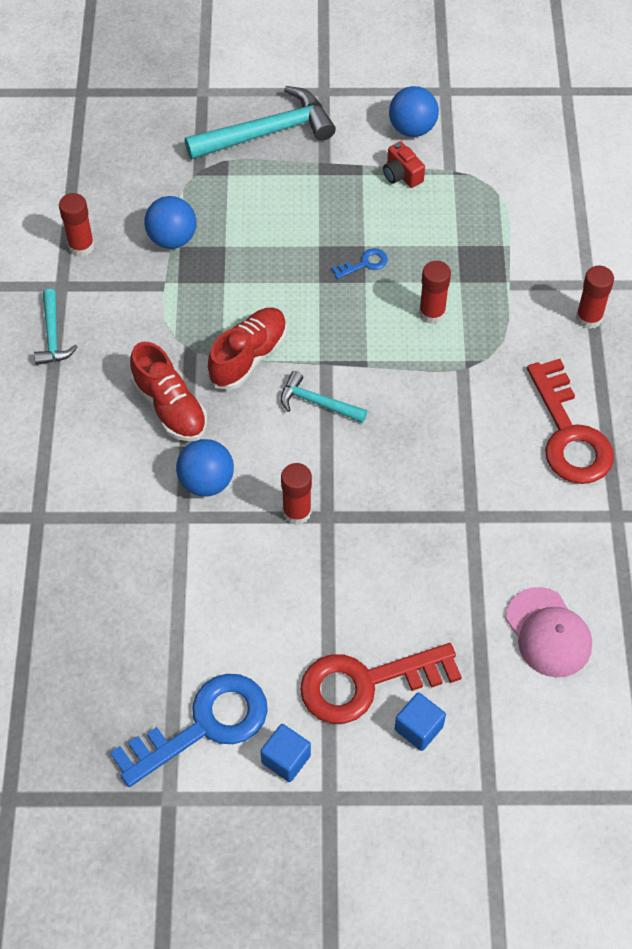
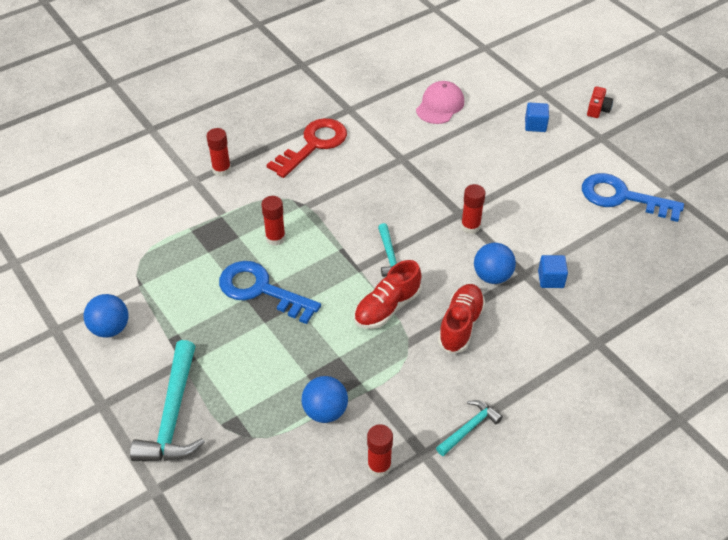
camera: 125 degrees left, 10 degrees down
turquoise hammer [185,86,336,160] -> turquoise hammer turned 120 degrees counterclockwise [130,340,205,461]
red shoe [208,307,287,390] -> red shoe turned 45 degrees counterclockwise [354,260,422,329]
blue cube [260,724,311,782] -> blue cube moved to [538,255,568,288]
red key [300,643,462,724] -> none
blue key [332,248,388,279] -> blue key [219,261,321,324], size x2.36
red camera [383,141,425,188] -> red camera moved to [587,86,613,118]

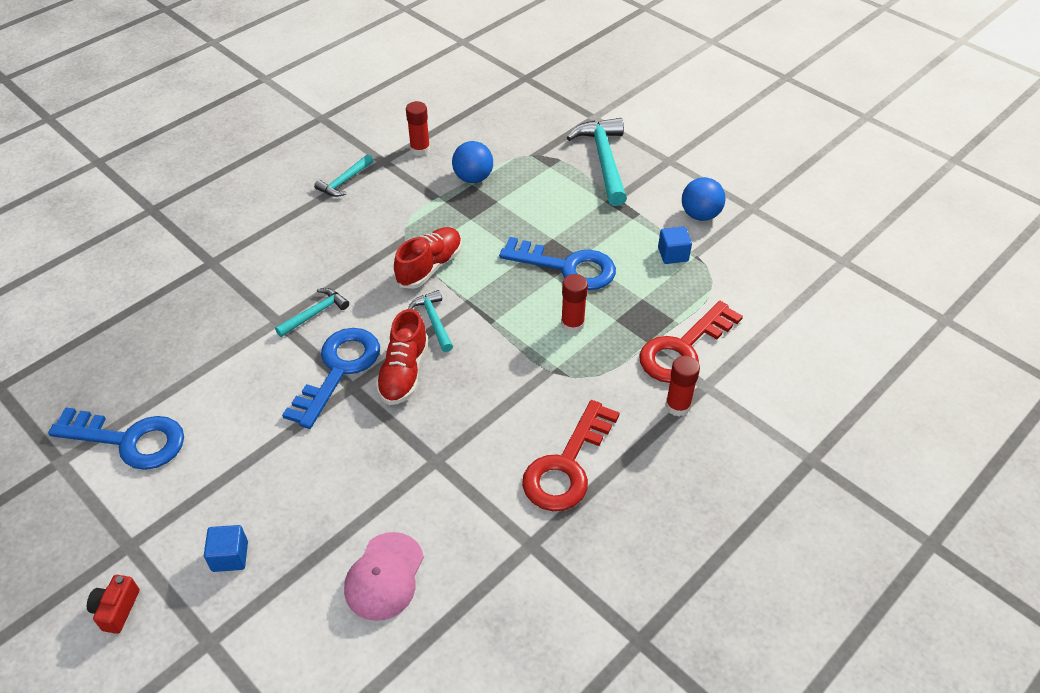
camera: 170 degrees right, 0 degrees up
red shoe [438,284,485,354] -> red shoe moved to [376,309,429,405]
red glue stick [461,184,486,234] -> blue key [282,328,380,429]
blue ball [474,243,516,284] -> turquoise hammer [275,288,349,337]
blue cube [538,255,568,288] -> blue cube moved to [658,226,692,264]
none -> red key [639,301,743,383]

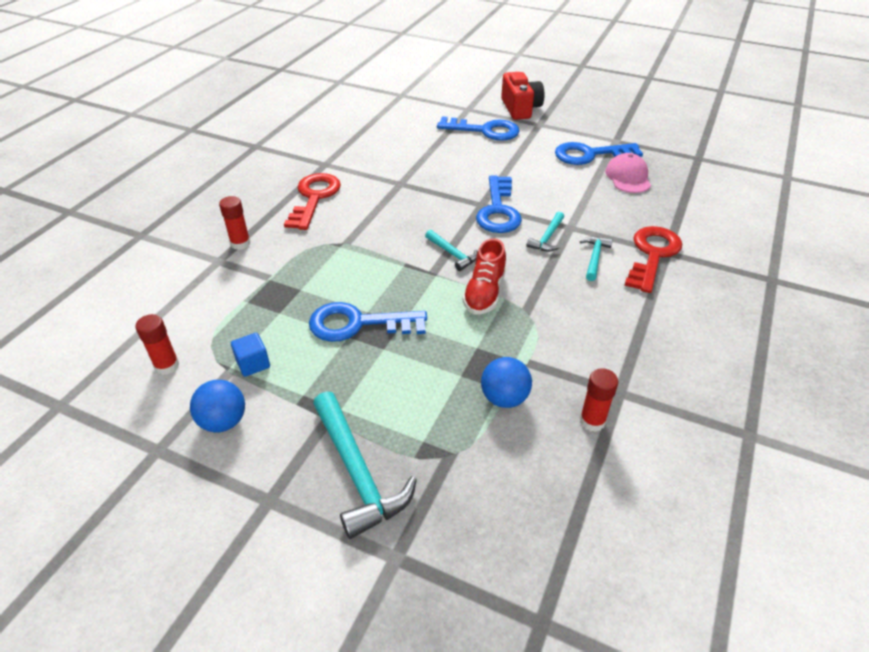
camera: 160 degrees right, 5 degrees down
red camera [87,575,139,634] -> red camera [501,72,545,120], size x1.93
blue cube [204,525,248,572] -> blue key [437,116,520,141]
turquoise hammer [314,154,373,197] -> turquoise hammer moved to [580,236,613,281]
pink cap [344,532,424,621] -> pink cap moved to [605,153,651,193]
red shoe [376,309,429,405] -> none
red glue stick [561,274,588,333] -> red glue stick moved to [135,314,179,375]
red key [639,301,743,383] -> red key moved to [624,226,682,293]

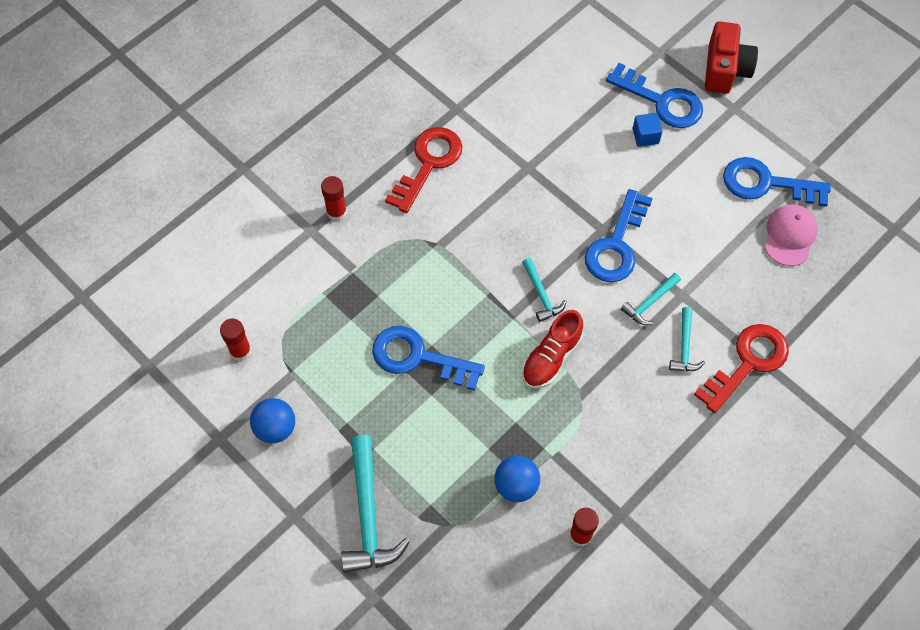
camera: 20 degrees right, 20 degrees up
blue cube [231,333,270,377] -> blue cube moved to [633,113,663,147]
turquoise hammer [580,236,613,281] -> turquoise hammer turned 150 degrees clockwise [669,307,705,372]

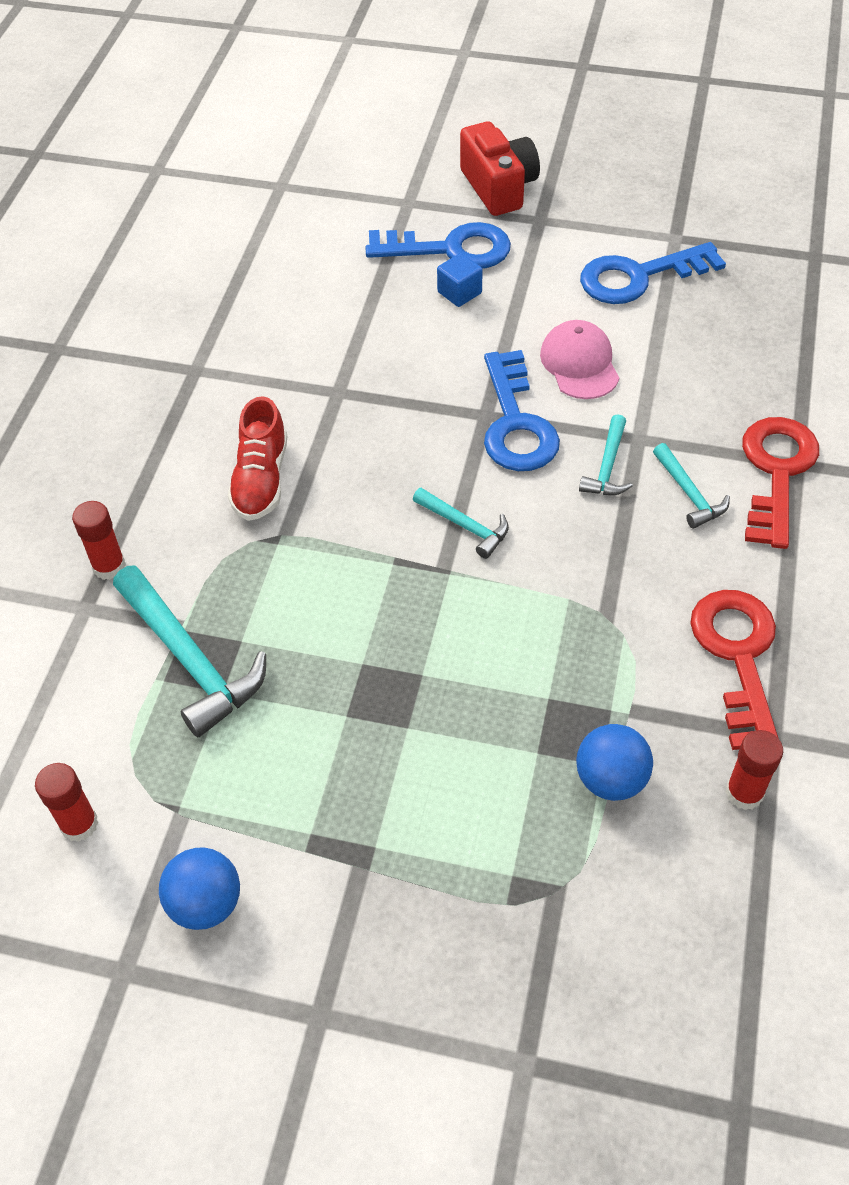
camera: 30 degrees left, 10 degrees down
turquoise hammer [341,435,410,573] -> turquoise hammer moved to [113,565,266,737]
blue key [372,326,485,391] -> none
red key [385,127,462,213] -> red key moved to [690,590,778,750]
red shoe [522,310,583,388] -> red shoe moved to [228,396,287,521]
pink cap [765,204,818,266] -> pink cap moved to [540,320,619,399]

